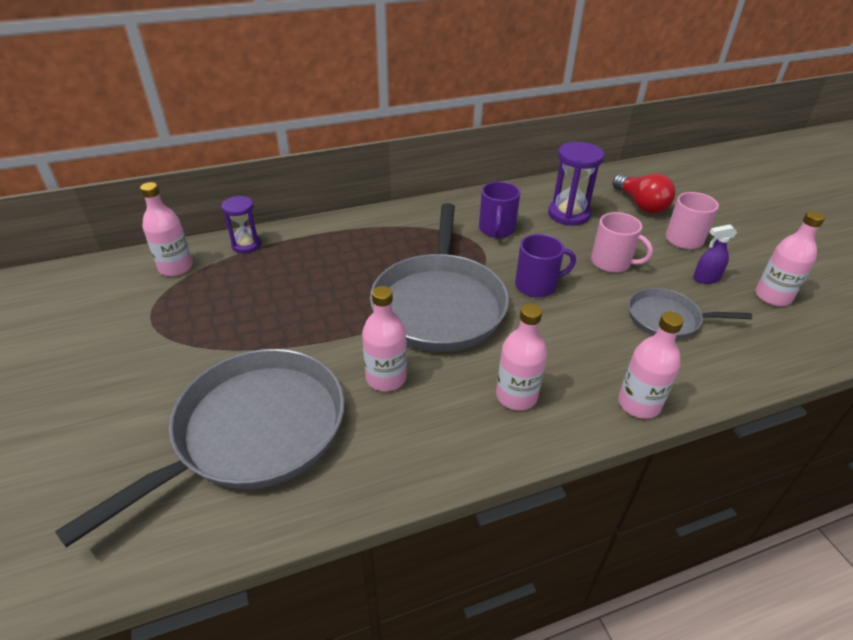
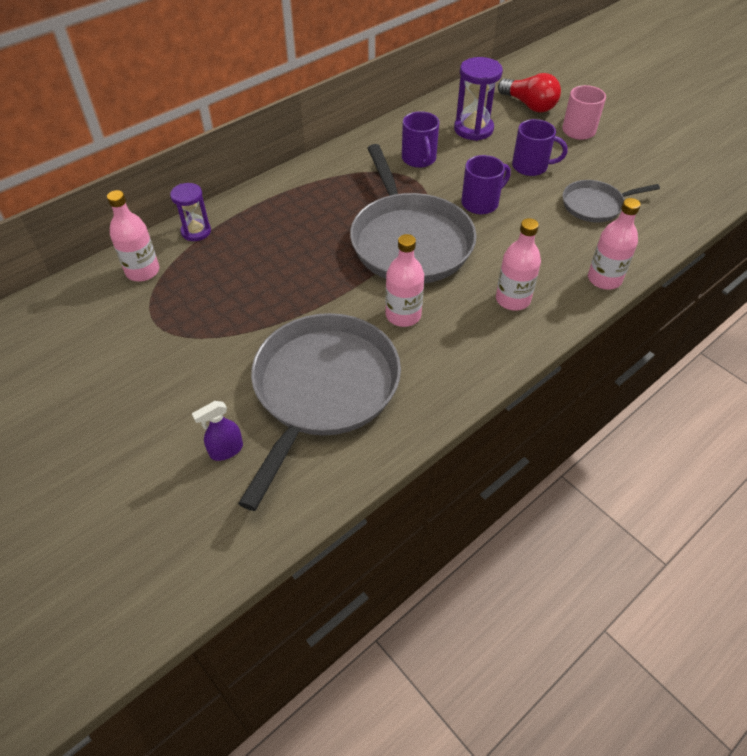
camera: 20 degrees left, 10 degrees up
pink mug [591,212,653,273] -> purple mug [512,119,567,176]
purple spray bottle [693,224,737,284] -> purple spray bottle moved to [192,401,243,461]
pink bottle [755,211,825,306] -> none

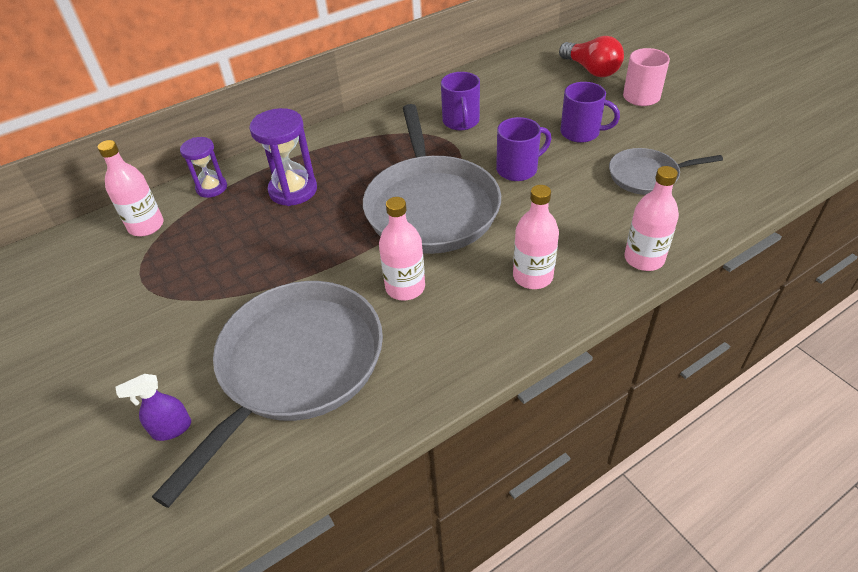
camera: 10 degrees right, 5 degrees down
purple hourglass [454,57,503,141] -> purple hourglass moved to [249,108,317,206]

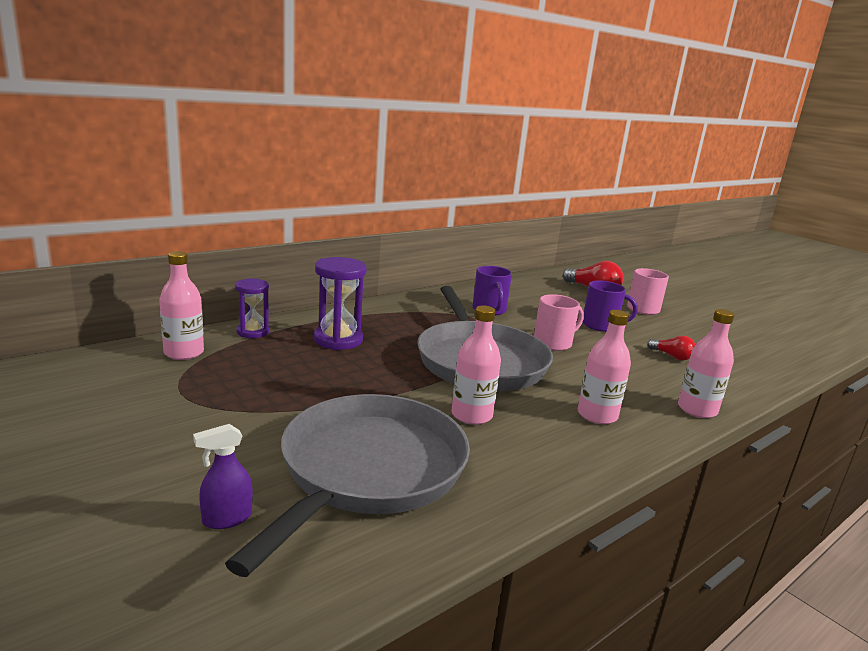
camera: 10 degrees left, 25 degrees down
purple mug [496,117,551,181] -> pink mug [534,294,584,351]
grey pan [609,148,723,195] -> red light bulb [647,335,696,361]

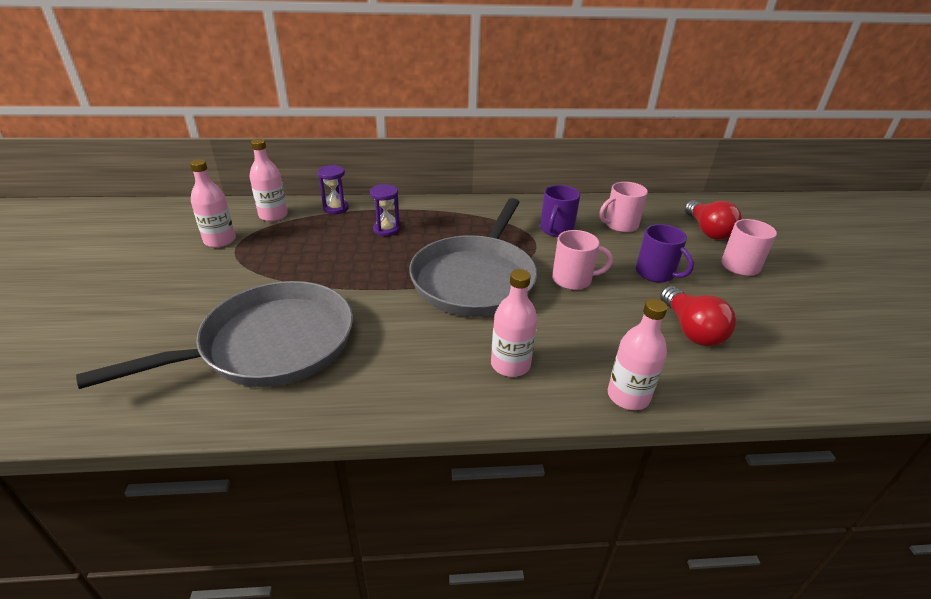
camera: 35 degrees right, 15 degrees up
purple spray bottle [193,424,253,529] -> none
purple hourglass [314,257,367,350] -> purple hourglass [370,184,400,236], size x0.65
pink bottle [451,305,501,425] -> pink bottle moved to [190,159,236,248]
red light bulb [647,335,696,361] -> red light bulb [660,286,736,346], size x1.74
none -> pink mug [599,182,648,233]

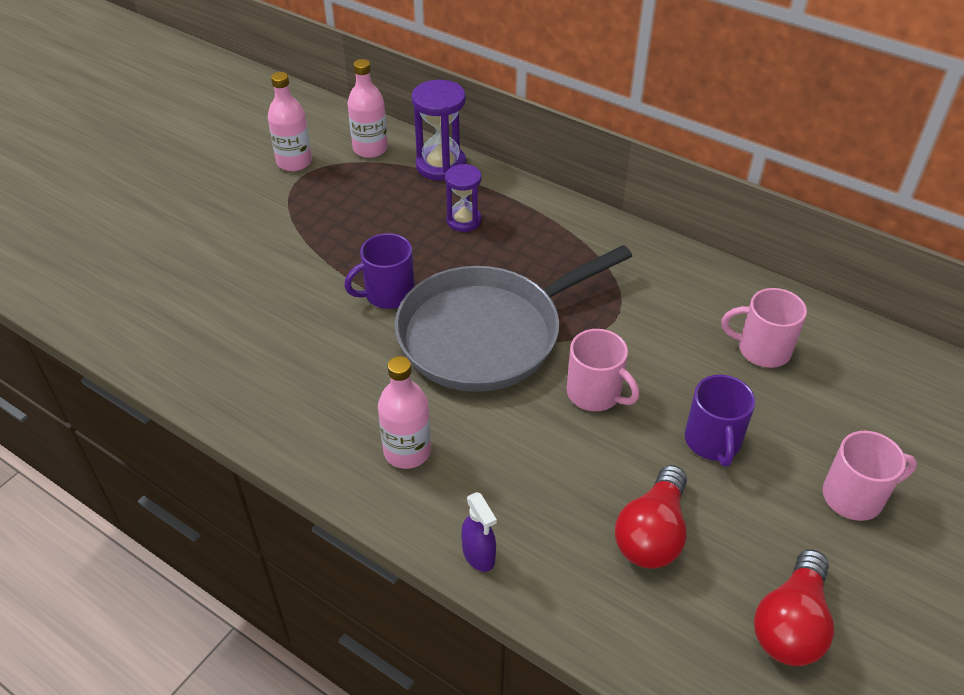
camera: 40 degrees right, 10 degrees up
grey pan [76,281,353,389] -> none
purple hourglass [318,165,349,214] -> purple hourglass [412,80,467,181], size x1.55
purple mug [540,185,580,237] -> purple mug moved to [344,233,415,309]
pink bottle [608,299,667,410] -> purple spray bottle [461,492,497,572]
red light bulb [685,200,742,240] -> red light bulb moved to [754,549,834,666]

